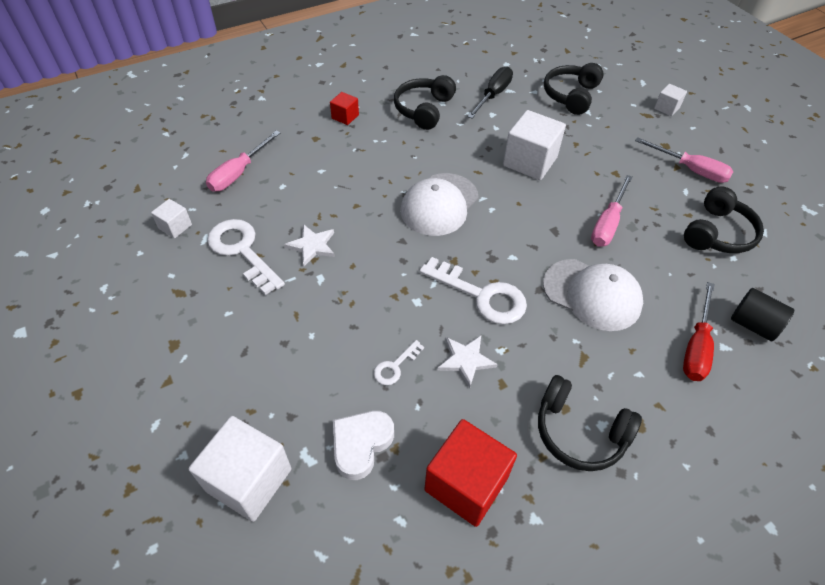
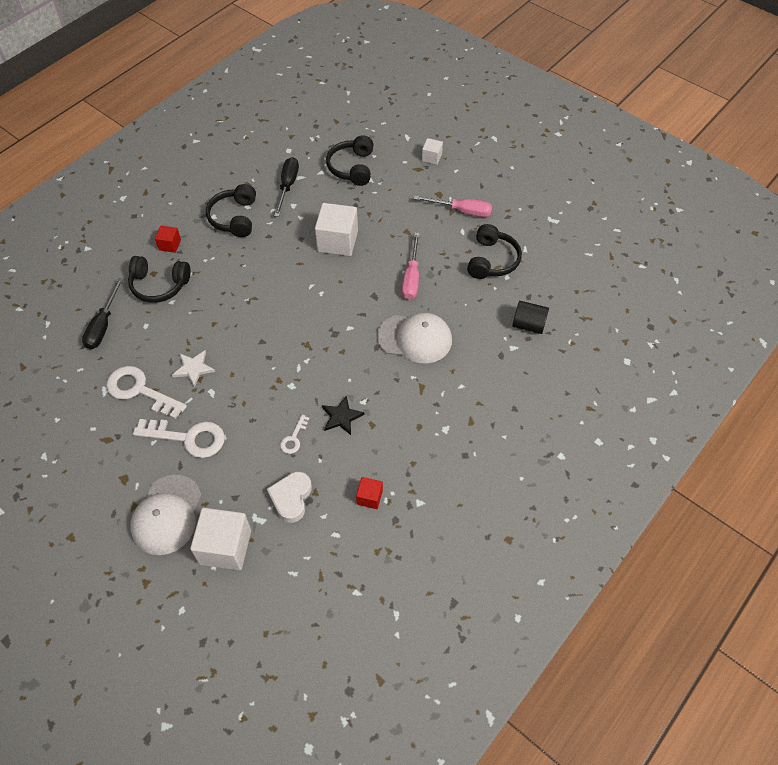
camera: 20 degrees left, 5 degrees up
white cube [151,199,192,238] -> none
pink screwdriver [206,131,281,191] -> black screwdriver [82,278,123,349]
white cap [400,173,479,236] -> white cap moved to [130,475,202,555]
white key [419,257,527,324] -> white key moved to [133,419,225,458]
red cube [425,419,517,527] -> red cube [356,477,383,509], size x0.51
white star [437,336,498,388] -> black star [322,395,365,435]
black headphones [538,375,642,471] -> black headphones moved to [128,256,191,303]
red screwdriver [683,282,715,381] -> none

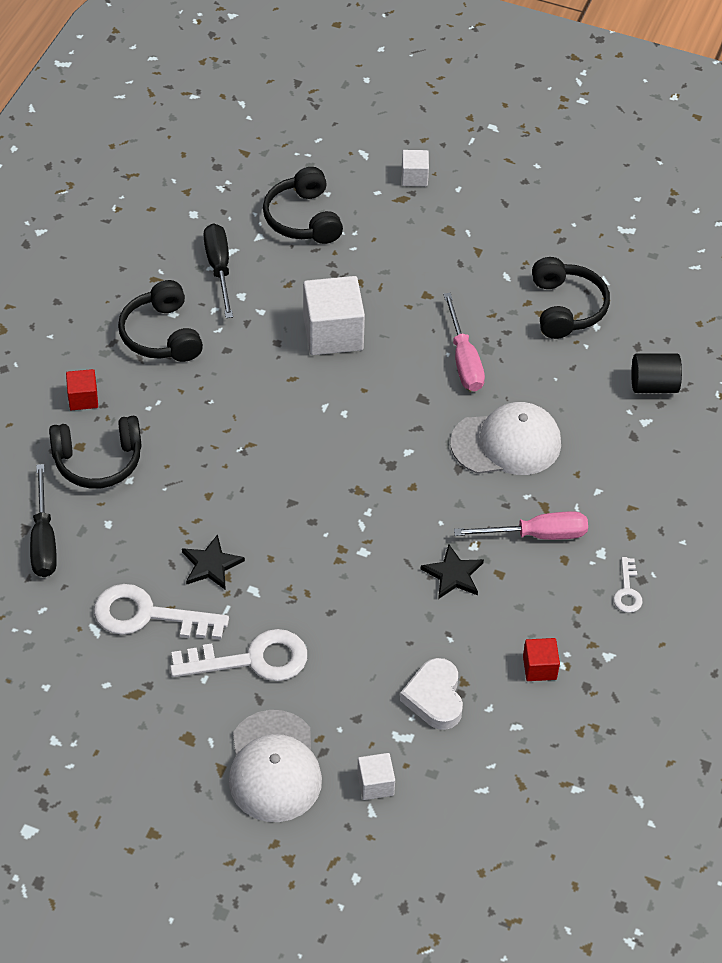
camera: 20 degrees left, 5 degrees down
white star [172,350,215,387] -> black star [182,534,245,590]
white cube [190,508,251,570] -> white cube [357,753,395,800], size x0.51
white key [280,415,309,454] -> white key moved to [613,557,643,613]
pink screwdriver [414,196,492,217] -> pink screwdriver moved to [454,511,588,540]

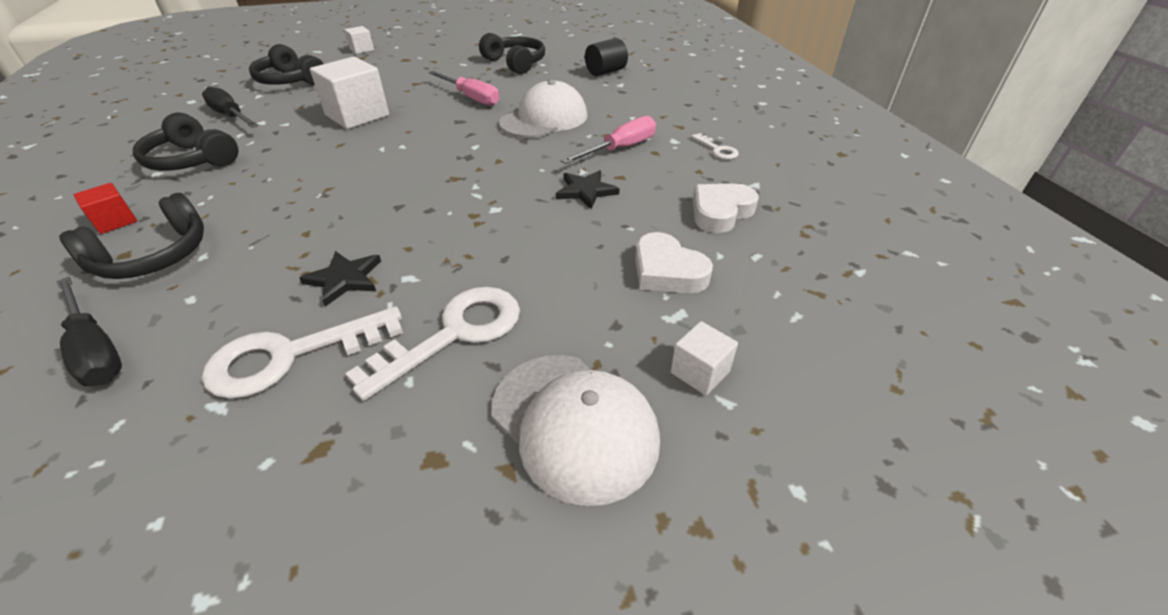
camera: 35 degrees left, 10 degrees down
red cube [523,638,560,681] -> white heart [693,184,759,233]

